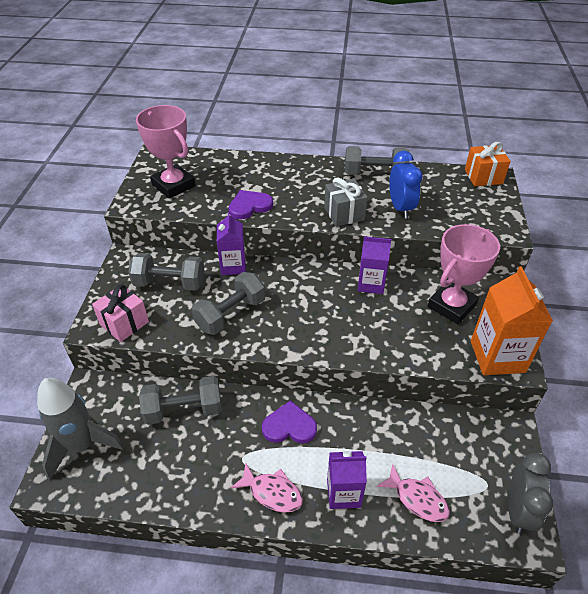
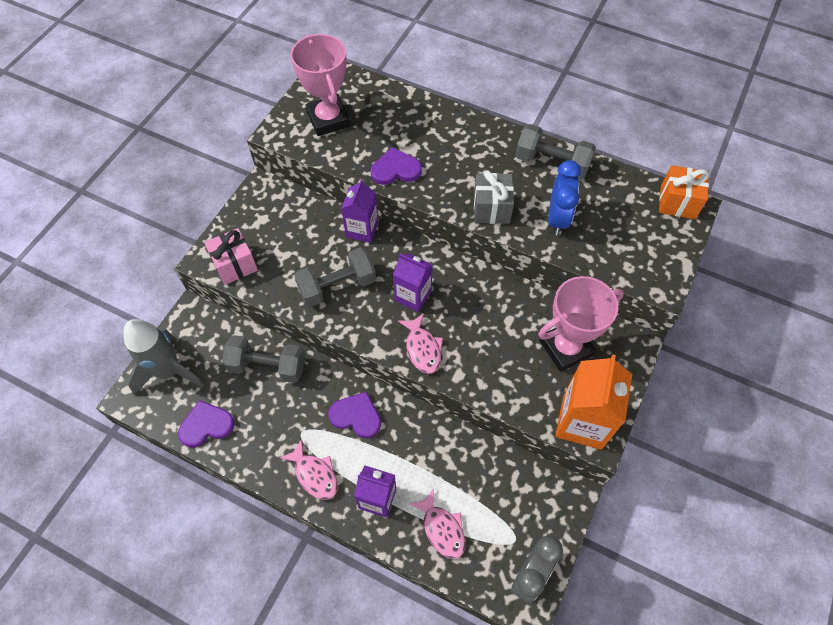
camera: 20 degrees right, 15 degrees up
grey dumbbell [128,253,205,291] -> none
purple carton [358,236,391,294] -> purple carton moved to [393,253,433,312]
none -> purple heart [178,400,235,448]
none -> pink fish [398,313,443,374]

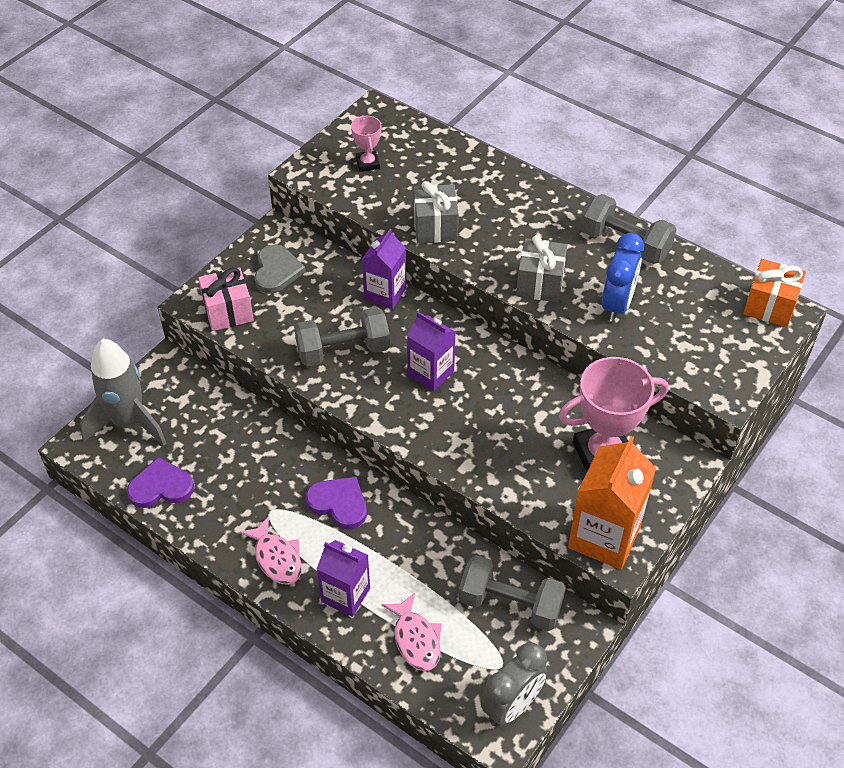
camera: 10 degrees right, 10 degrees down
grey dumbbell [222,335,305,383] -> grey dumbbell moved to [459,555,566,631]
pink trophy [291,34,351,136] -> pink trophy [351,115,381,172], size x0.50
purple heart [371,147,422,185] -> grey gift [413,181,459,243]
pink fish [398,313,443,374] -> none
none -> grey heart [254,244,306,293]

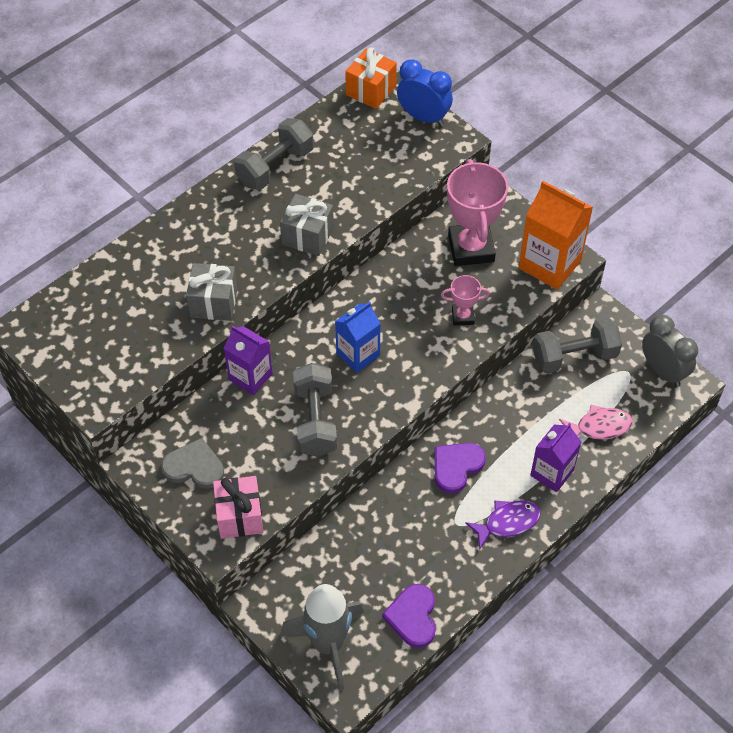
camera: 80 degrees left, 5 degrees up
pink fish [239,516,302,585] -> purple fish [465,500,541,549]
pink trophy [351,115,381,172] -> pink trophy moved to [441,275,490,325]
purple carton [407,312,455,391] -> blue carton [335,302,381,373]
grey dumbbell [459,555,566,631] -> grey dumbbell turned 45 degrees clockwise [533,318,622,373]
blue clock [602,233,644,322] -> blue clock moved to [397,59,453,126]

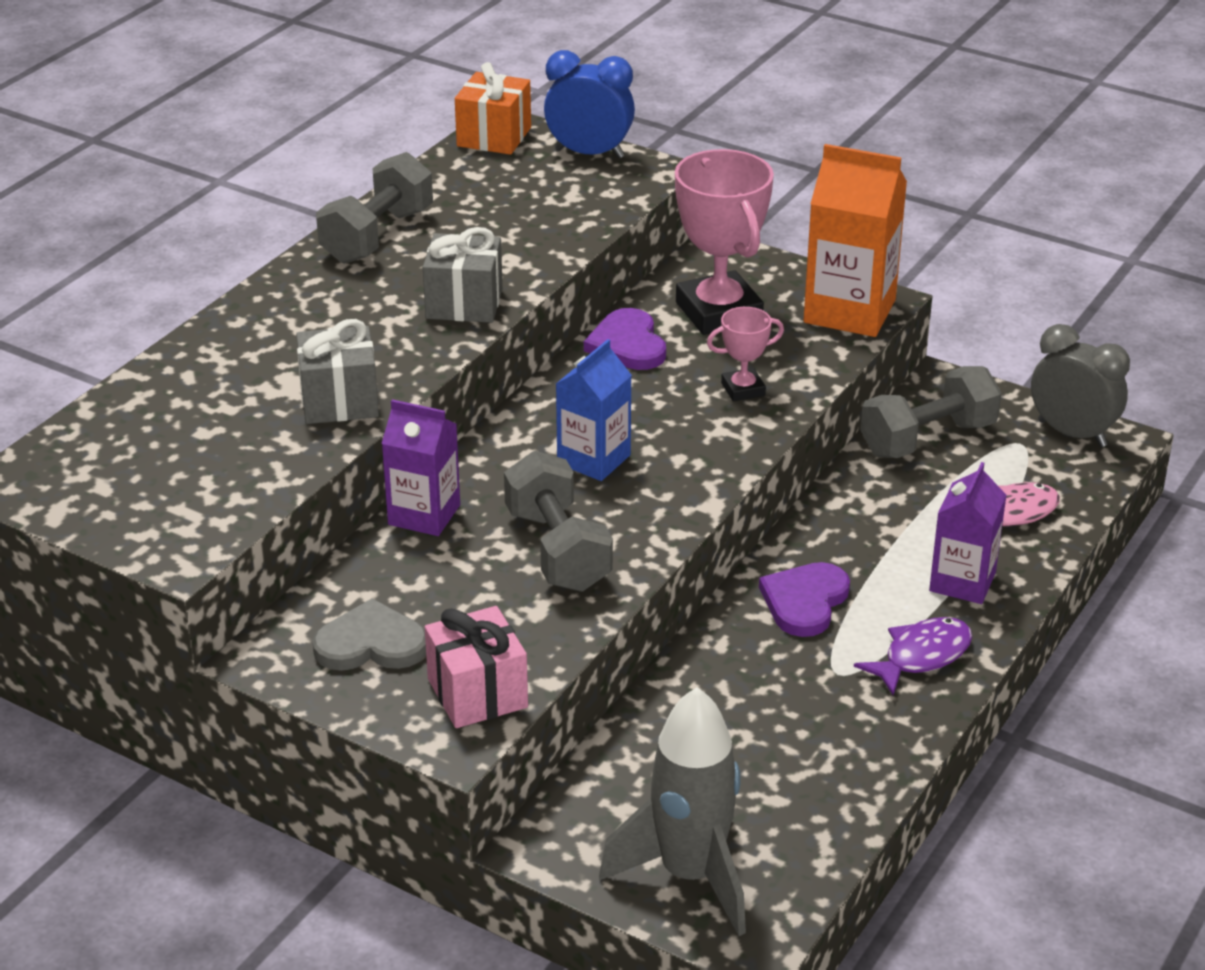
camera: 15 degrees left, 20 degrees down
purple heart [382,584,436,648] -> purple heart moved to [584,308,666,370]

